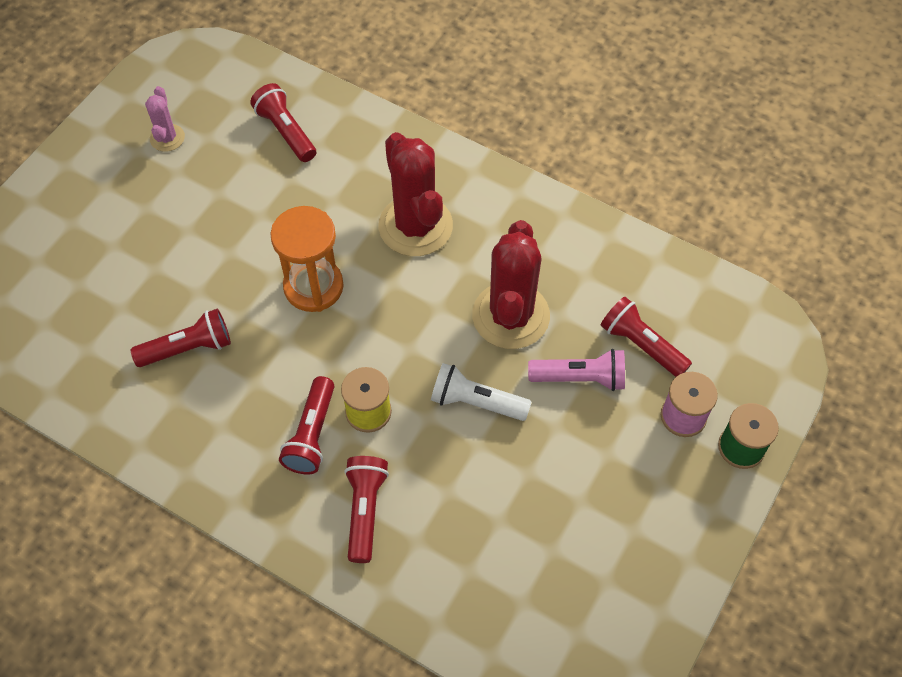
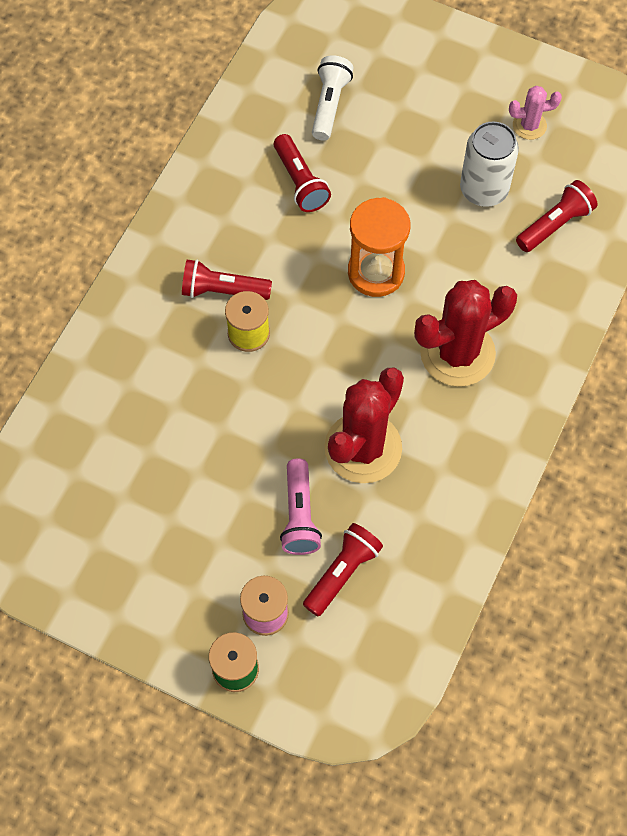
camera: 85 degrees right, 5 degrees up
red flashlight [344,456,389,563] -> none
white flashlight [431,363,531,421] -> white flashlight moved to [312,55,354,141]
red cactus [472,220,550,349] -> red cactus turned 60 degrees counterclockwise [325,368,404,483]
none -> white can [460,121,519,207]

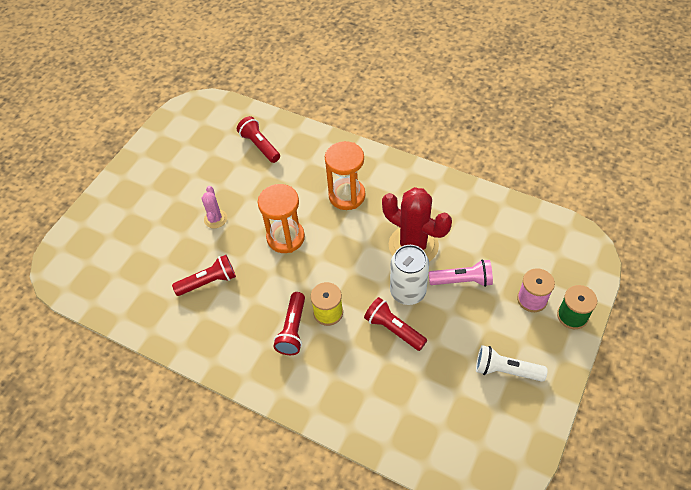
camera: 85 degrees left, 10 degrees down
red flashlight [303,523,383,617] -> red flashlight moved to [364,297,427,351]
white flashlight [312,55,354,141] -> white flashlight moved to [476,345,548,382]
red cactus [414,280,517,387] -> orange hourglass [325,141,365,210]
white can [460,121,519,207] -> white can moved to [390,245,429,305]
pink cactus [509,86,562,140] -> pink cactus moved to [201,186,227,228]

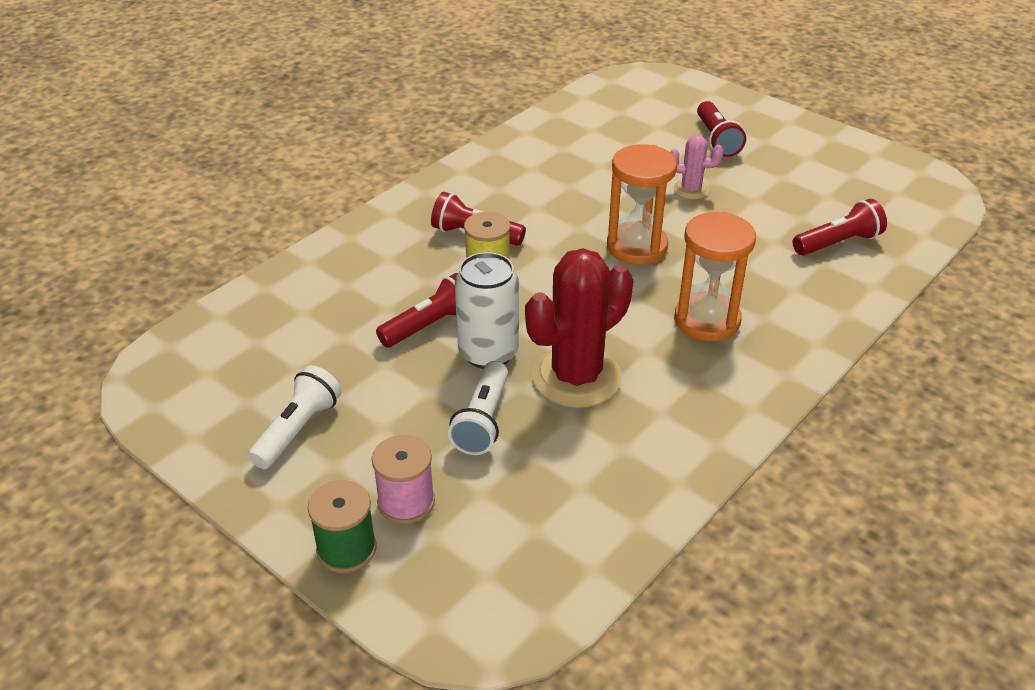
camera: 100 degrees right, 15 degrees down
red flashlight [172,255,236,296] -> red flashlight moved to [697,101,746,157]
pink flashlight [429,259,493,287] -> white flashlight [448,361,508,455]

